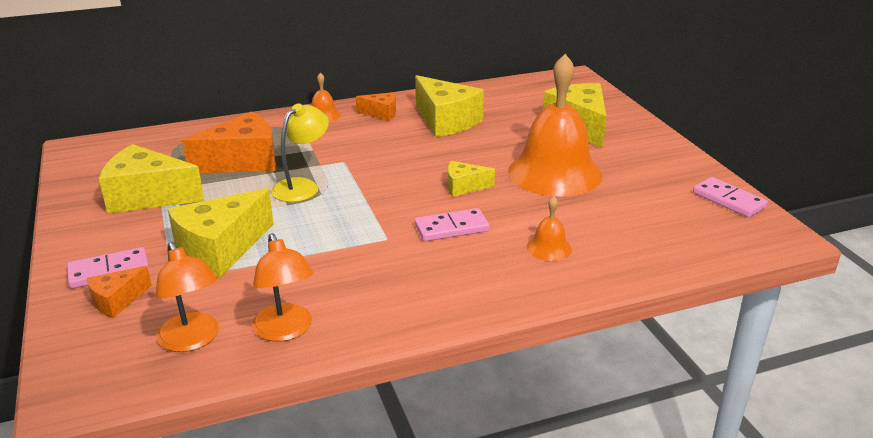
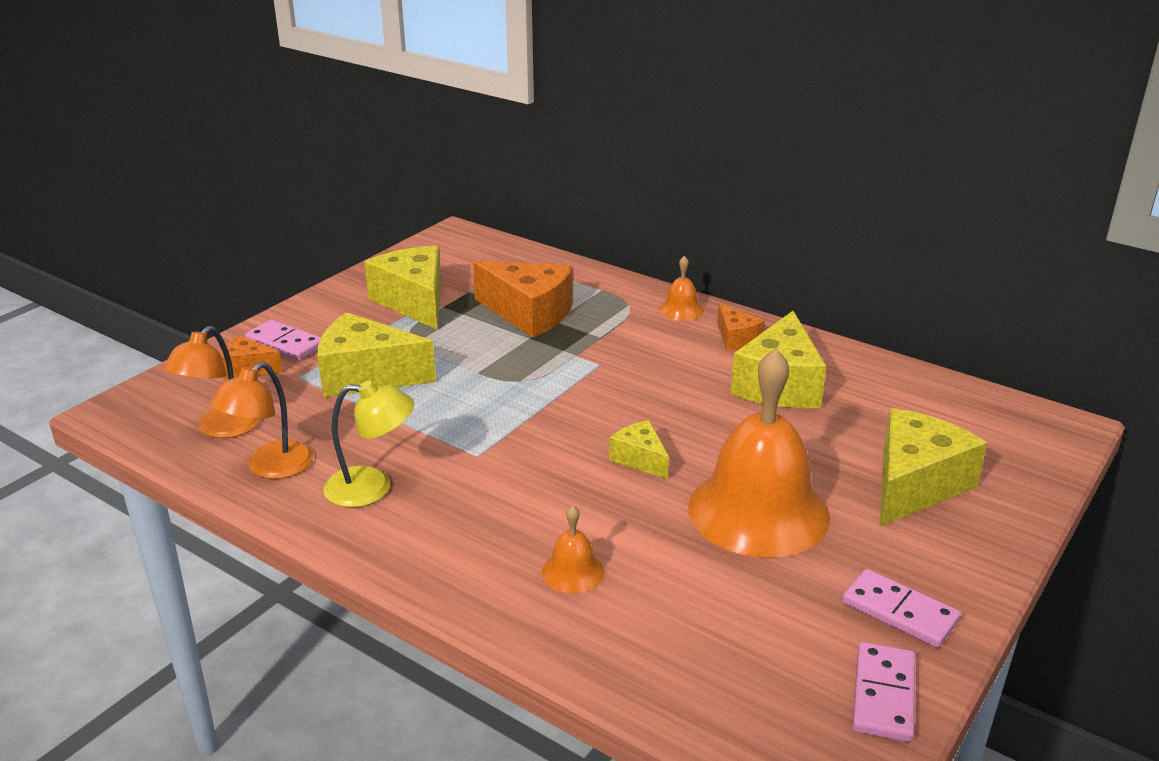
camera: 55 degrees right, 0 degrees up
yellow lamp [271,103,329,202] -> yellow lamp moved to [323,380,414,508]
pink domino [415,208,490,241] -> pink domino moved to [842,569,961,648]

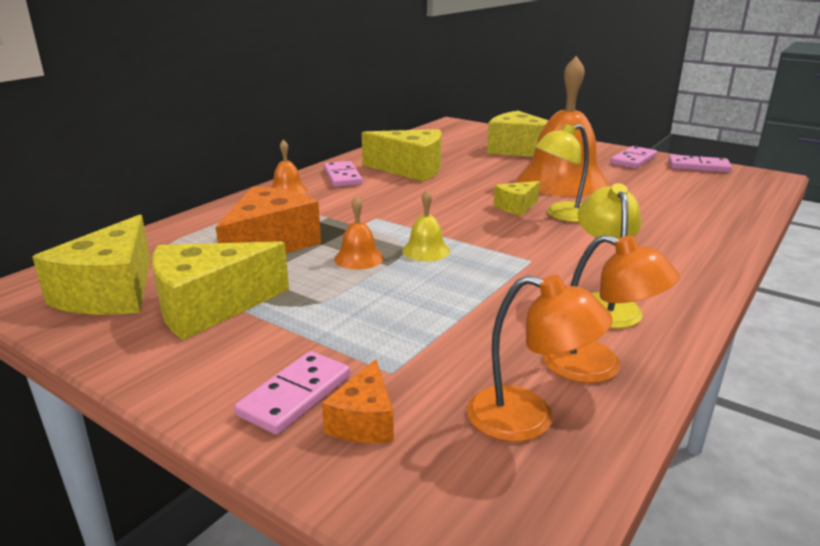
camera: 90 degrees left, 5 degrees down
yellow cheese [318,312,436,397] -> yellow cheese moved to [32,215,151,315]
orange bell [542,505,605,593] -> orange bell moved to [334,196,384,270]
orange cheese [717,303,765,351] -> pink domino [324,161,363,187]
none -> yellow bell [402,190,450,261]
none -> yellow lamp [535,124,589,222]

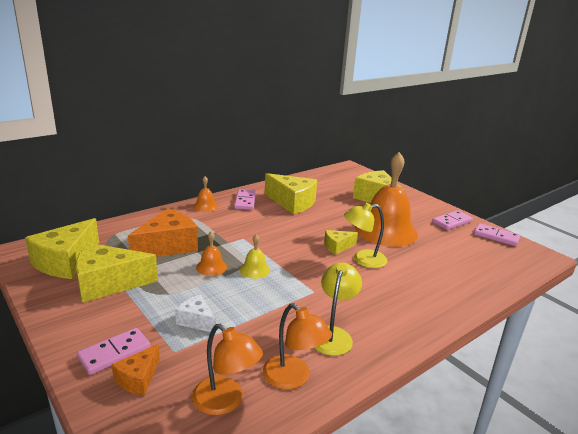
camera: 15 degrees right, 0 degrees up
none -> white cheese [175,295,216,332]

